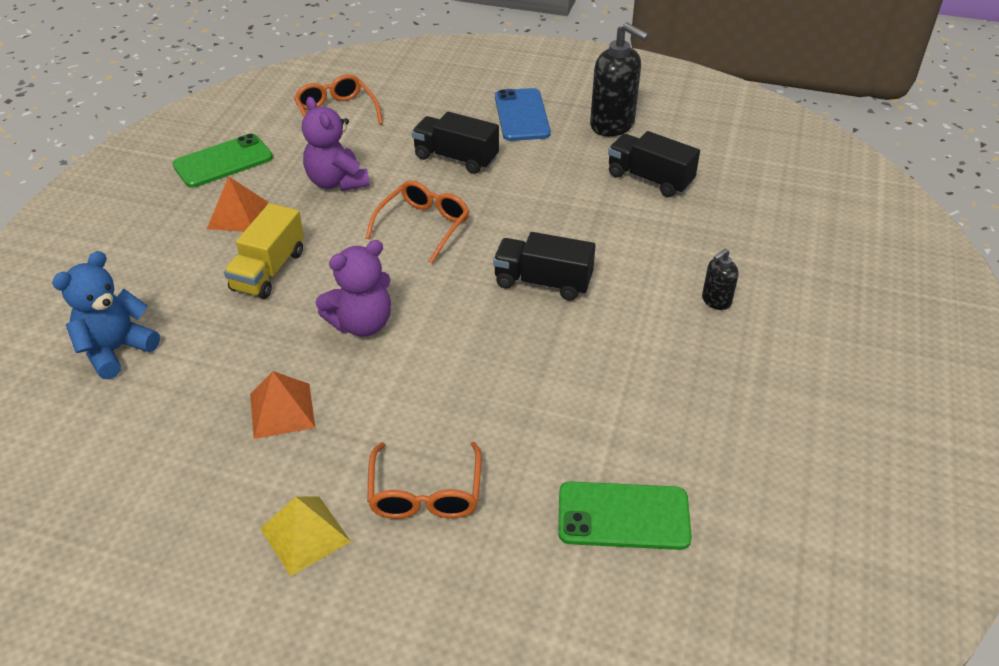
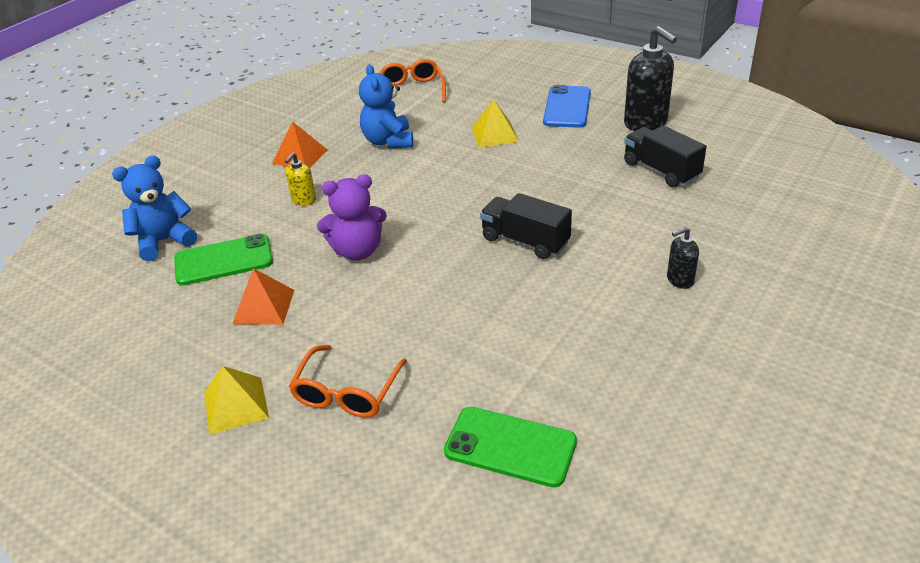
camera: 20 degrees right, 5 degrees down
green phone [172,134,273,188] -> green phone moved to [174,234,273,286]
yellow truck [224,203,304,299] -> yellow soap dispenser [285,152,316,206]
purple teddy bear [302,97,370,191] -> blue teddy bear [359,64,413,149]
orange glasses [366,180,469,264] -> none
black truck [412,112,499,174] -> yellow pyramid [472,100,519,148]

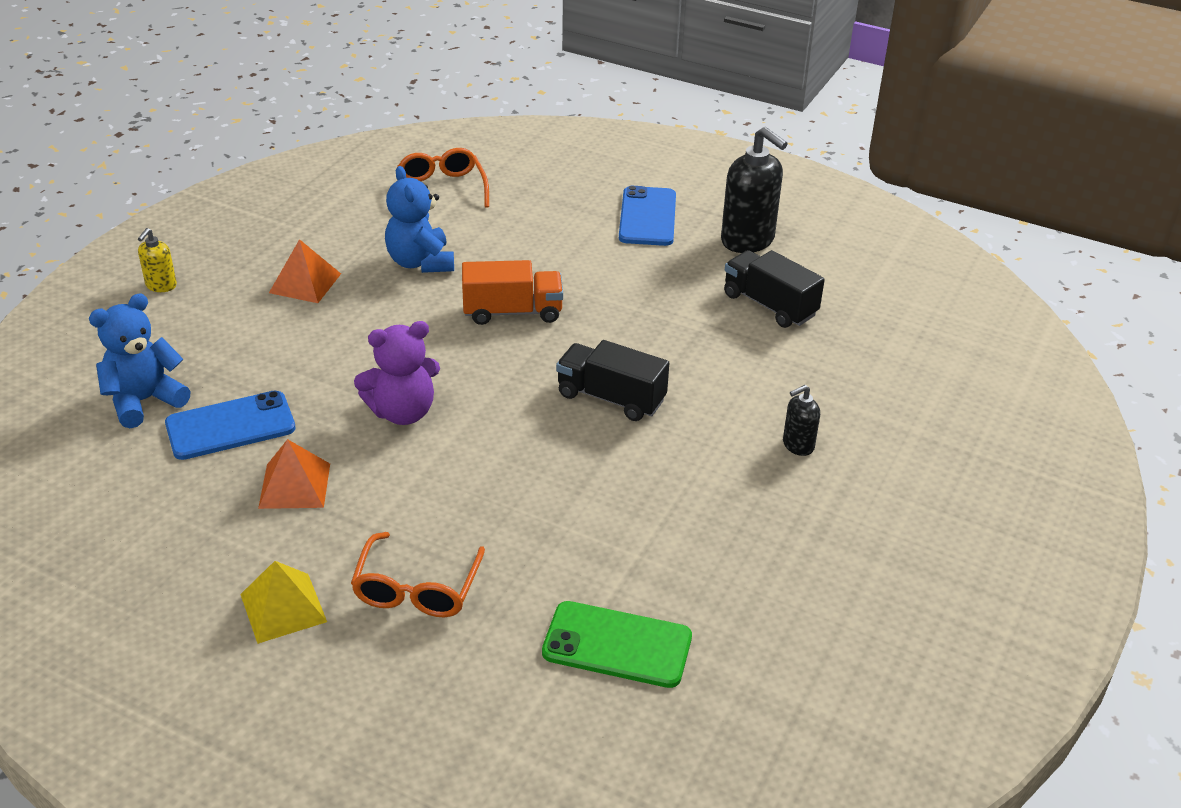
camera: 10 degrees left, 0 degrees up
green phone [174,234,273,286] -> blue phone [165,391,296,460]
yellow soap dispenser [285,152,316,206] -> yellow soap dispenser moved to [138,228,177,292]
yellow pyramid [472,100,519,148] -> none
none -> orange truck [462,260,563,325]

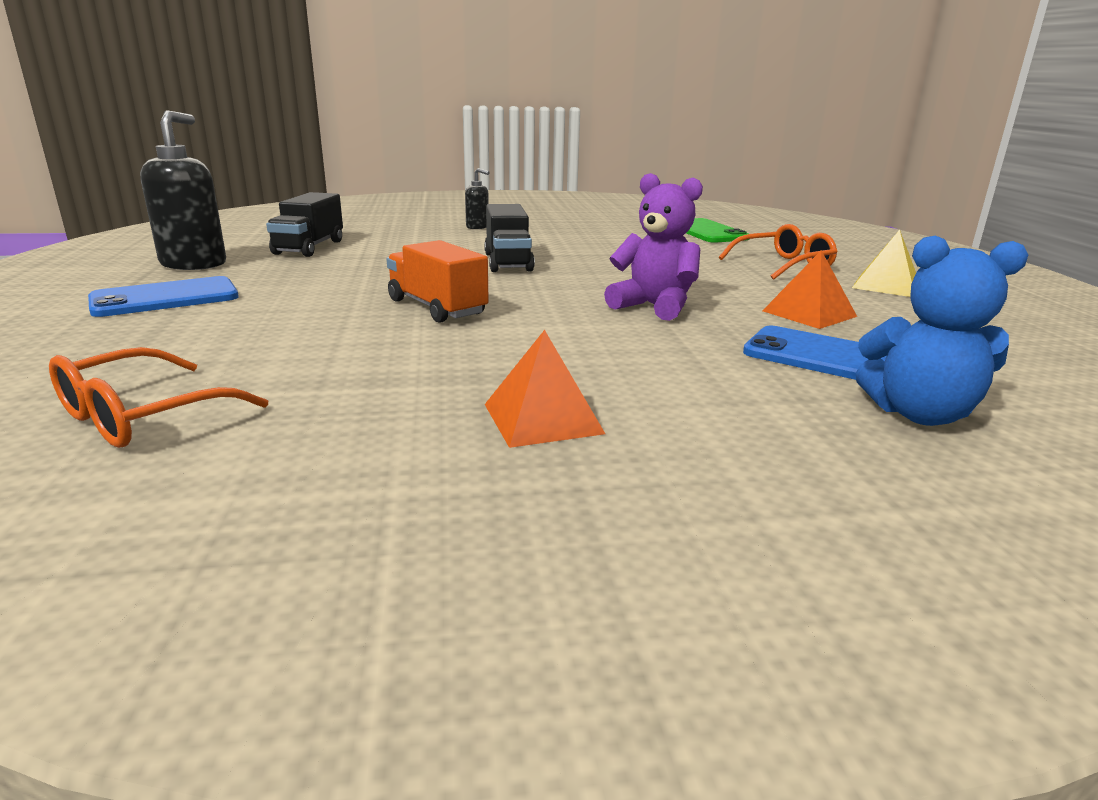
camera: 125 degrees left, 15 degrees down
yellow soap dispenser [138,228,177,292] -> none
blue teddy bear [385,166,454,273] -> none

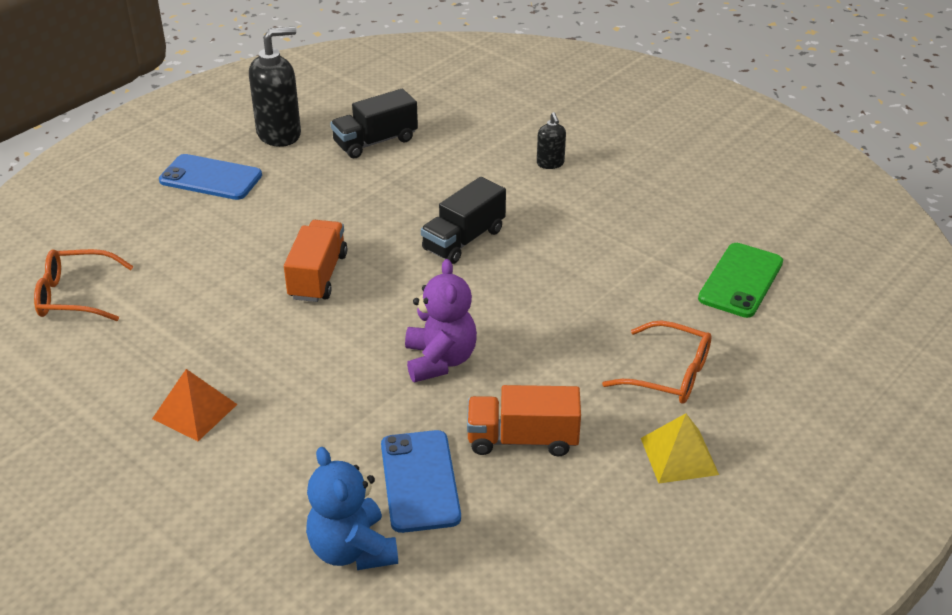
camera: 50 degrees right, 15 degrees up
orange pyramid [762,250,857,329] -> orange truck [467,385,581,456]

